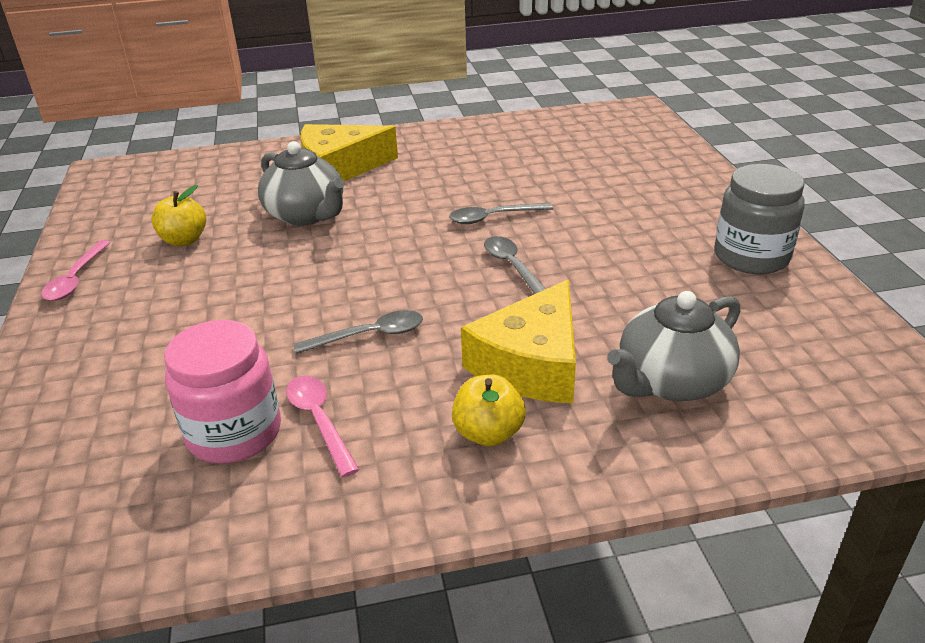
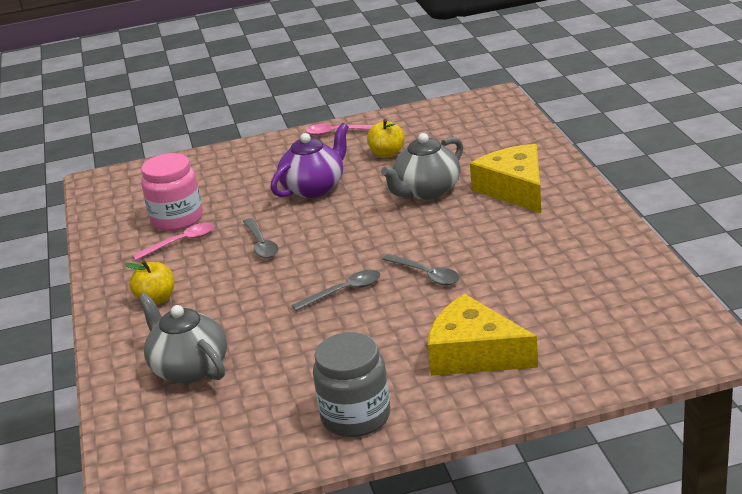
camera: 90 degrees right, 5 degrees down
grey spoon [449,203,553,224] -> grey spoon turned 150 degrees clockwise [382,254,460,285]
yellow cheese [461,280,576,404] -> yellow cheese moved to [428,294,538,376]
none -> purple teapot [270,123,349,198]

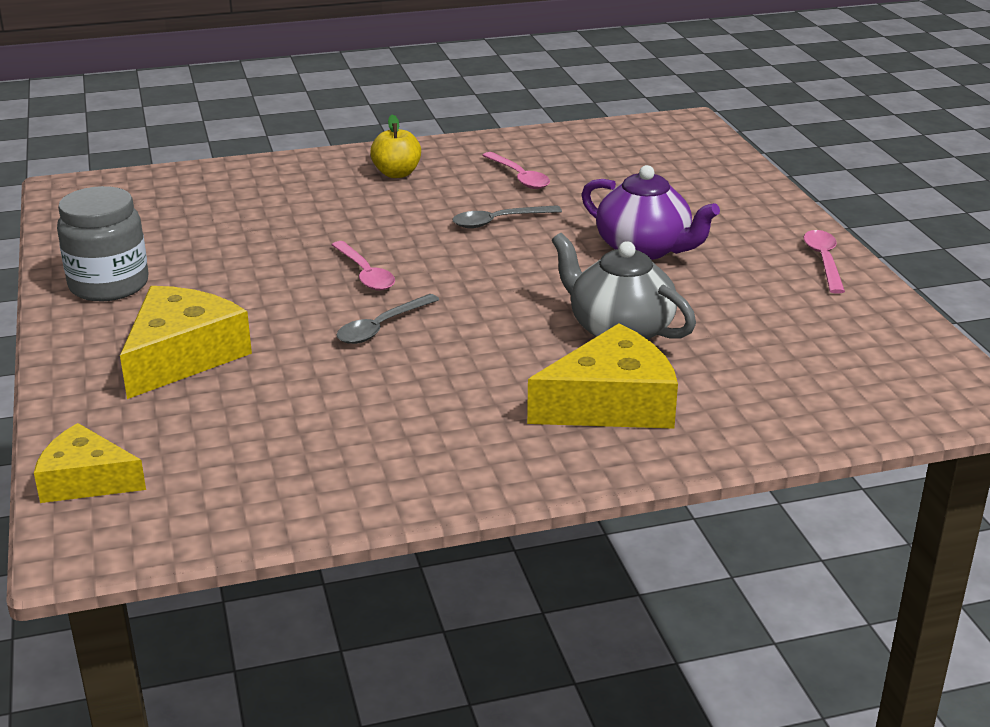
camera: 85 degrees right, 0 degrees up
grey teapot [138,293,227,384] -> none
pink jar [141,153,203,231] -> none
grey spoon [292,270,380,311] -> pink spoon [332,241,395,291]
yellow apple [367,119,405,158] -> none
none -> yellow cheese [34,423,146,503]

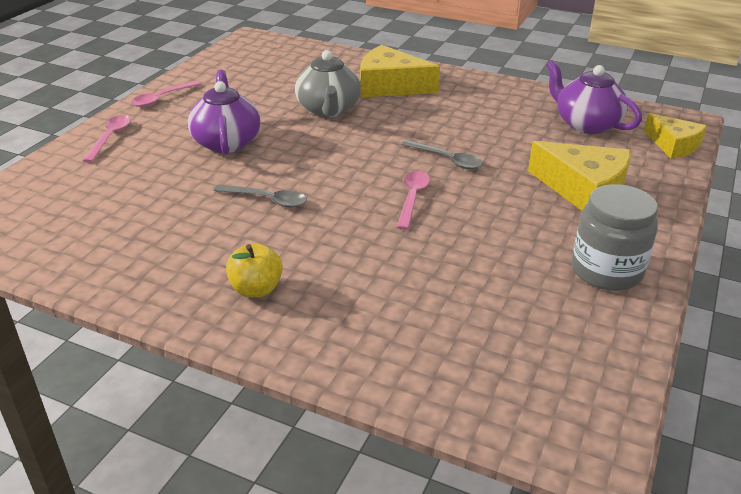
camera: 140 degrees left, 5 degrees up
yellow cheese [120,286,252,399] -> yellow cheese turned 120 degrees counterclockwise [528,141,631,211]
grey spoon [336,294,439,344] -> grey spoon turned 45 degrees clockwise [401,140,483,169]
pink spoon [482,152,550,189] -> pink spoon moved to [82,115,131,163]
none -> purple teapot [546,60,642,134]

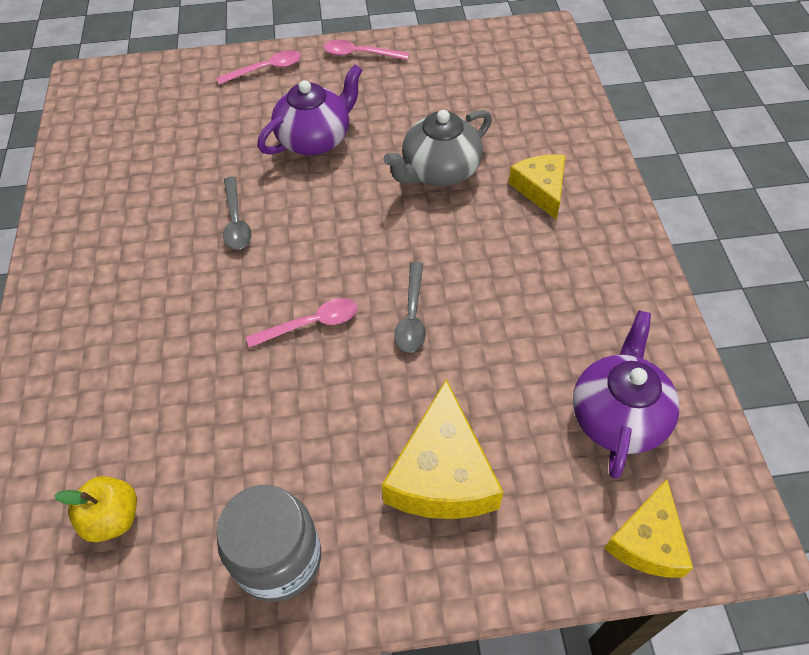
camera: 60 degrees right, 20 degrees up
yellow apple [226,243,283,297] -> yellow apple moved to [54,476,137,542]
yellow cheese [360,45,440,97] -> yellow cheese [509,154,565,219], size x0.65

